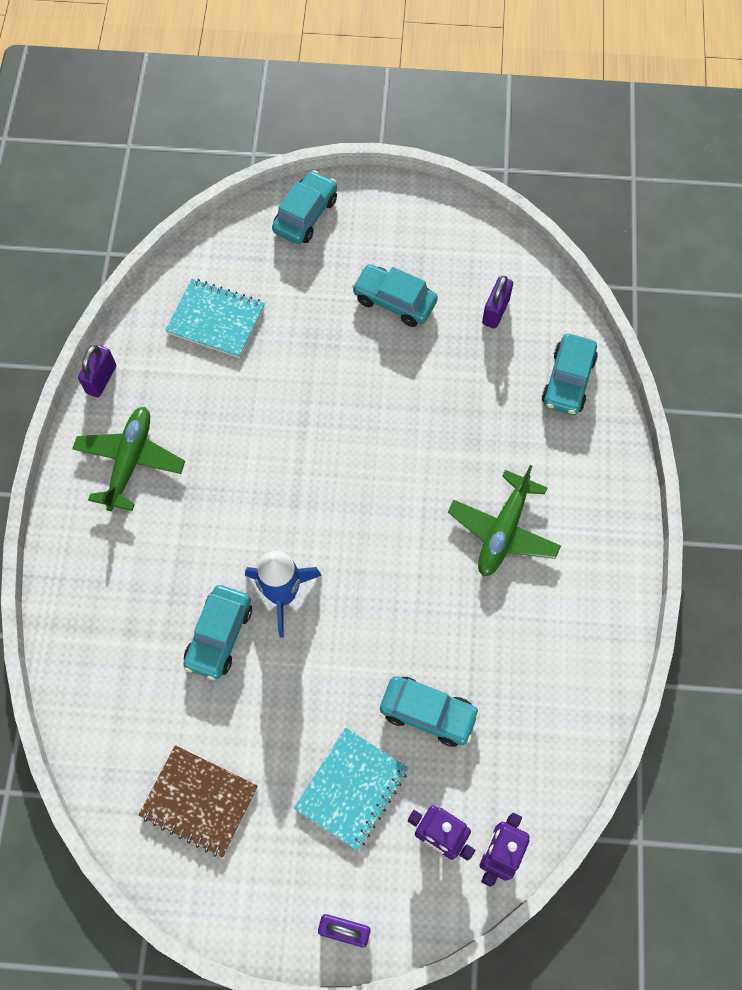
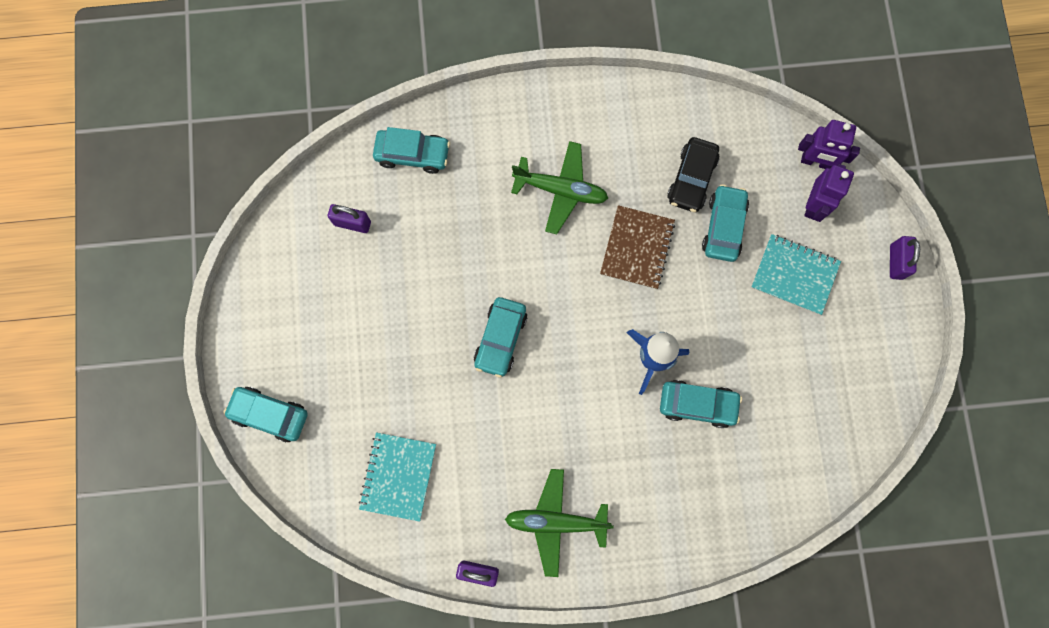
camera: 100 degrees left, 10 degrees up
brown notebook [139,745,258,857] -> brown notebook moved to [600,205,675,289]
turquoise car [352,264,438,327] -> turquoise car moved to [474,297,527,378]
none -> black car [668,137,719,212]

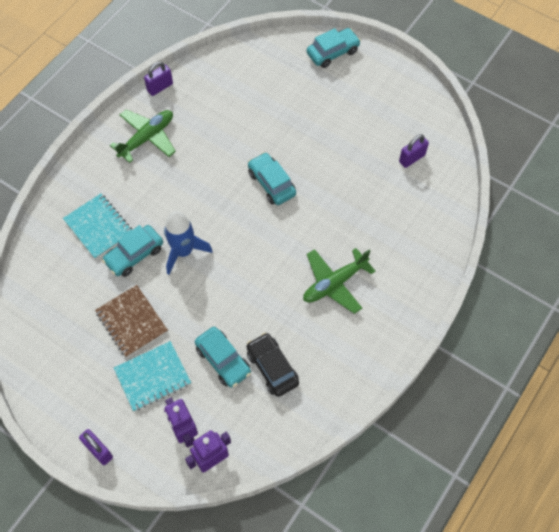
camera: 130 degrees right, 15 degrees down
turquoise notebook [359,432,436,522] -> turquoise notebook moved to [63,194,132,259]
turquoise car [373,127,450,174] -> none
brown notebook [600,205,675,289] -> brown notebook moved to [95,285,168,358]

